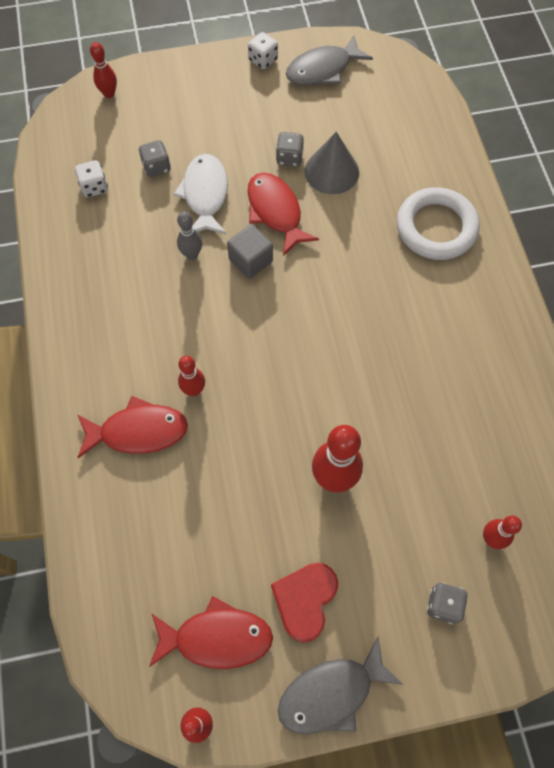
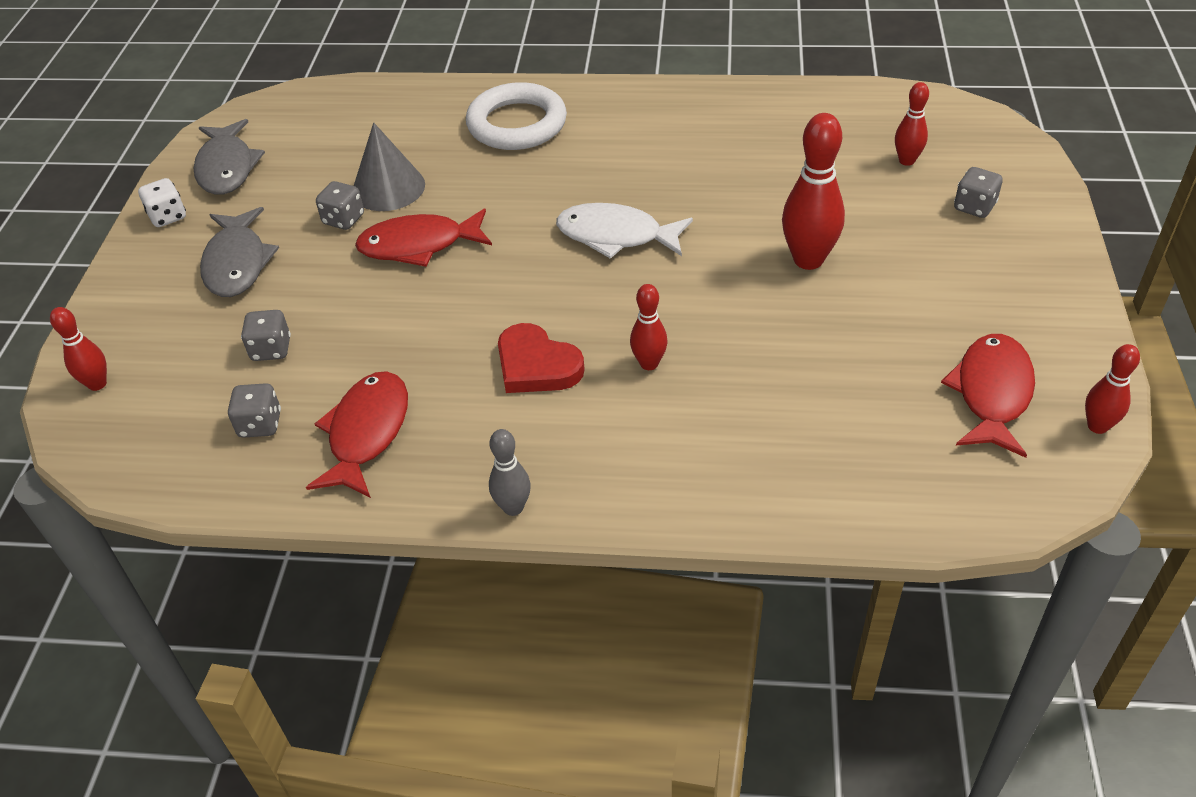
camera: 70 degrees left, 20 degrees down
white dice [75,160,108,197] -> grey dice [228,383,281,438]
red fish [77,396,188,458] -> red fish moved to [306,371,408,498]
white fish [173,154,228,235] -> white fish moved to [556,203,693,259]
grey bowling pin [177,211,202,260] -> grey bowling pin moved to [489,429,531,516]
grey cube [227,224,273,279] -> none
red heart [271,563,338,642] -> red heart moved to [498,323,585,393]
grey fish [278,637,403,734] -> grey fish moved to [200,207,279,297]

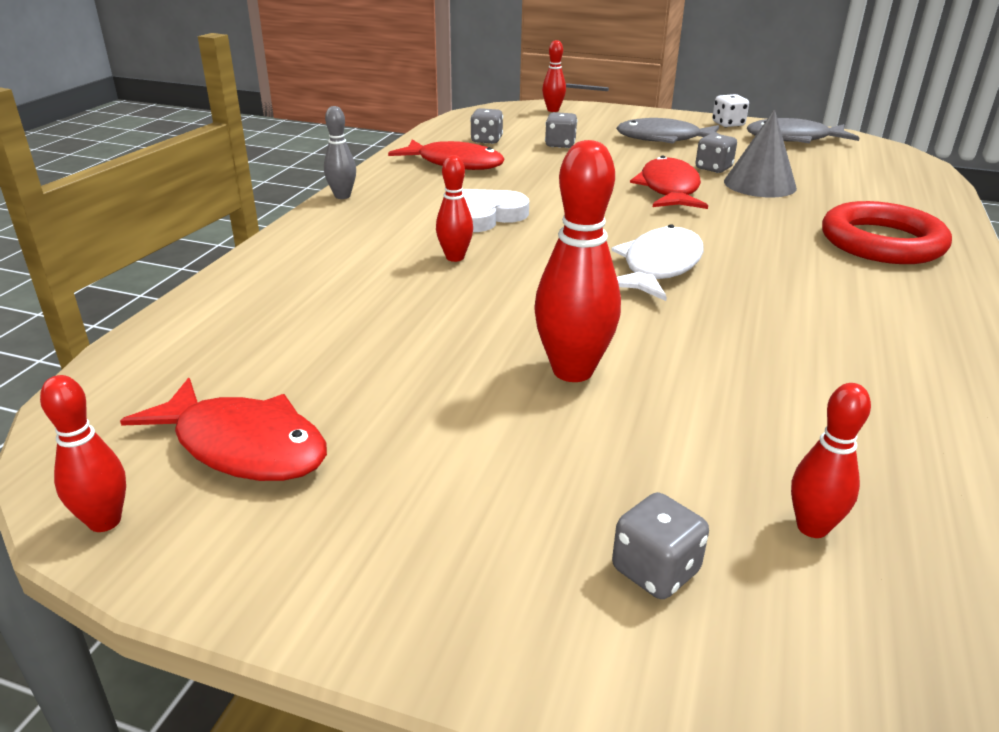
camera: 100 degrees right, 15 degrees down
white ring [466,82,567,150] -> red ring [822,201,952,264]
red heart [498,323,585,393] -> white heart [462,189,529,232]

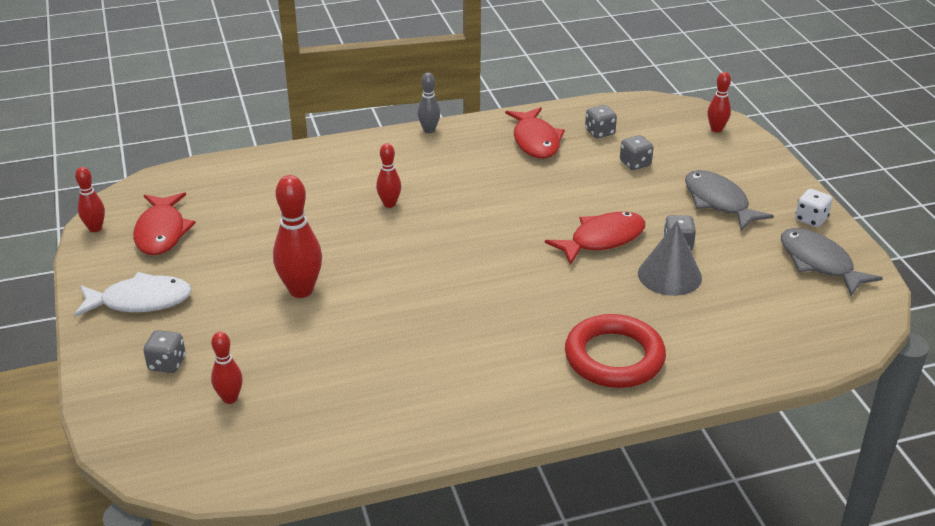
camera: 55 degrees right, 5 degrees up
white heart [462,189,529,232] -> none
white fish [611,225,704,301] -> white fish moved to [74,272,192,317]

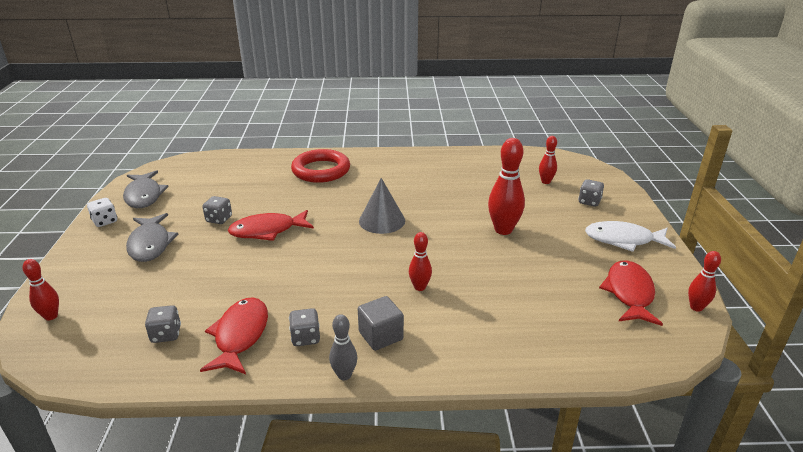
camera: 165 degrees left, 5 degrees down
grey dice [620,135,653,170] -> grey dice moved to [289,308,320,346]
grey cone [638,221,702,296] -> grey cone moved to [359,178,405,234]
none -> grey cube [358,296,404,351]

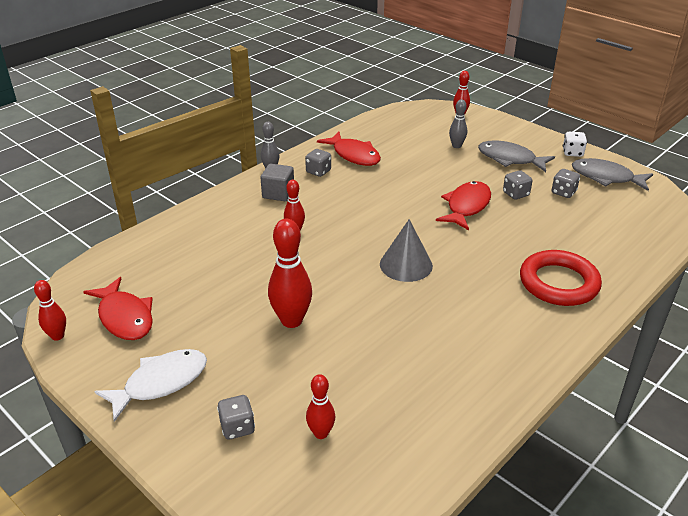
camera: 135 degrees right, 5 degrees up
grey dice [145,305,181,343] -> grey dice moved to [552,169,580,198]
none -> grey bowling pin [449,99,467,148]

